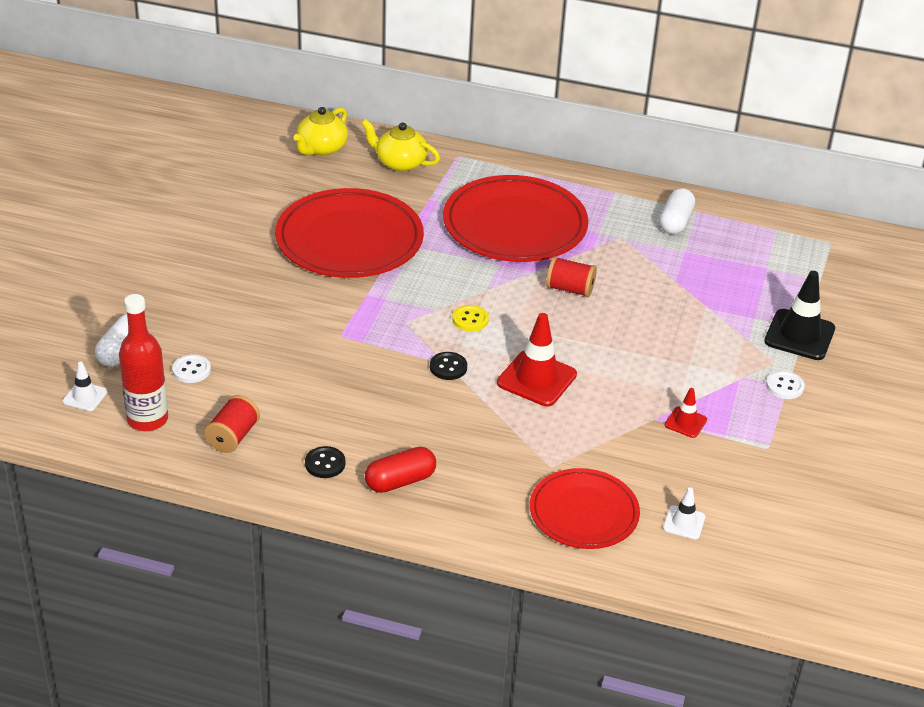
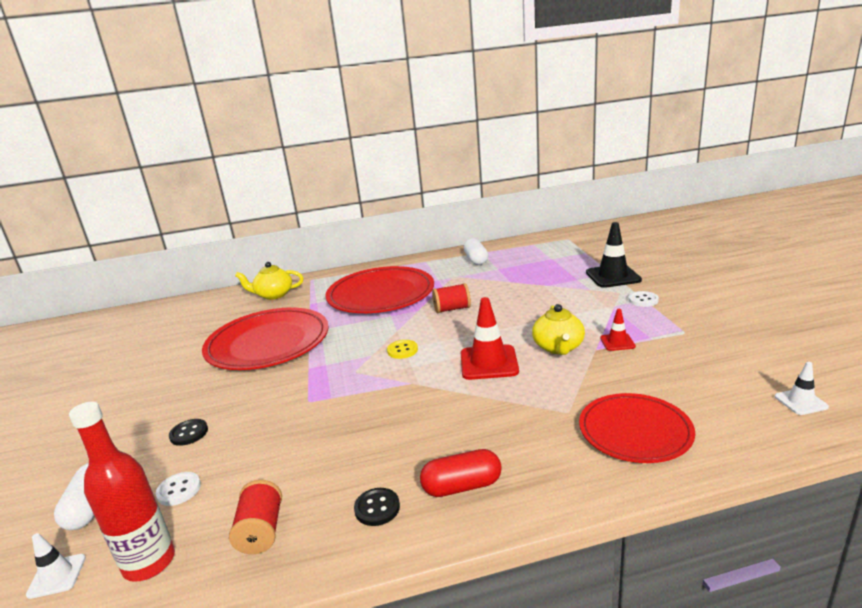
camera: 25 degrees left, 15 degrees down
yellow teapot [294,107,348,156] -> yellow teapot moved to [532,304,585,355]
red capsule [365,447,436,493] -> red capsule turned 45 degrees clockwise [420,449,502,497]
black button [430,352,467,380] -> black button moved to [169,419,208,446]
white traffic cone [663,487,705,539] -> white traffic cone moved to [775,362,829,415]

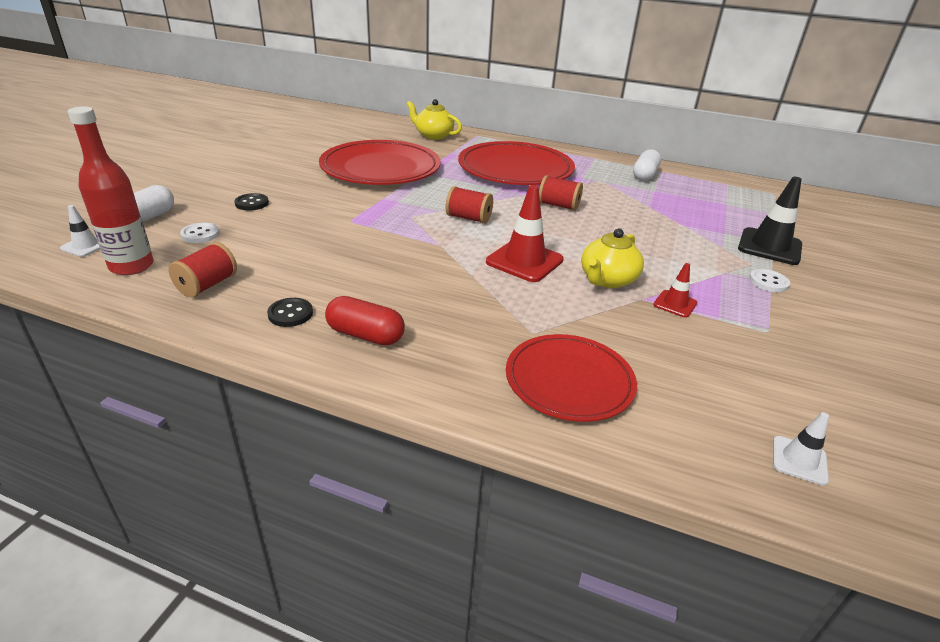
camera: 30 degrees right, 10 degrees up
yellow button [387,340,418,359] -> red spool [446,186,493,224]

